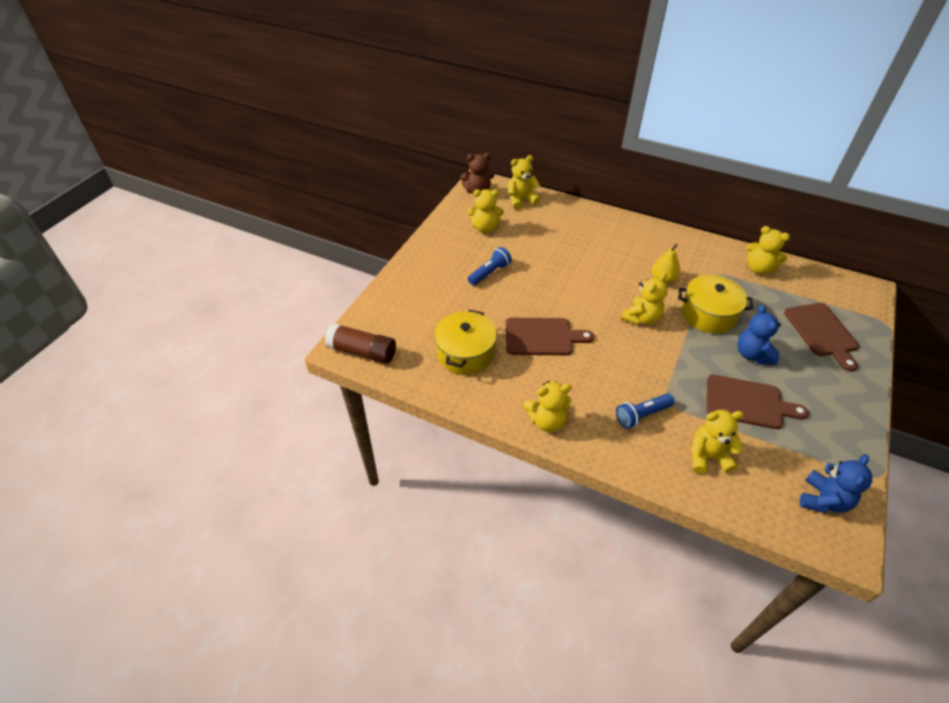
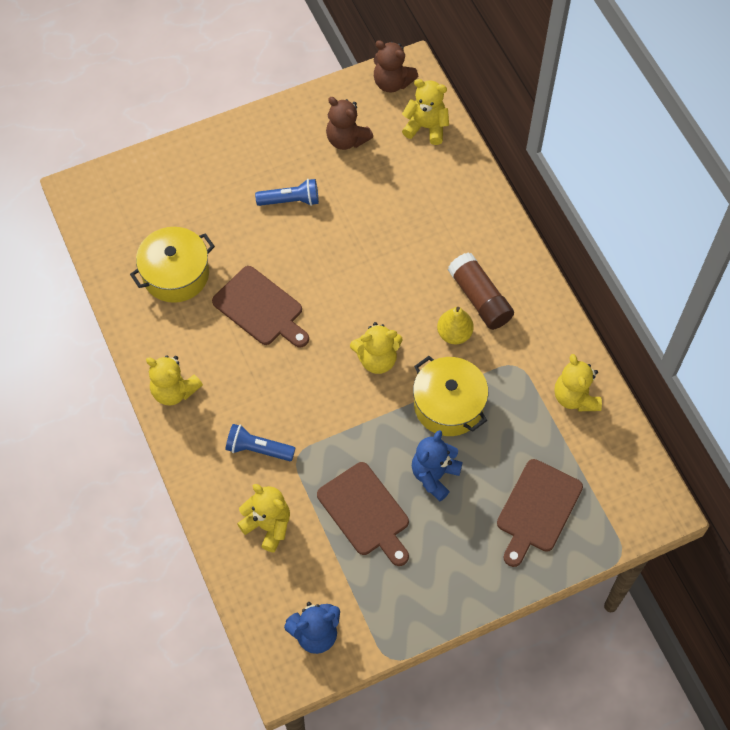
camera: 40 degrees right, 15 degrees up
brown glue stick [325,323,396,364] -> brown glue stick moved to [448,252,514,330]
yellow teddy bear [467,189,504,233] -> brown teddy bear [326,97,373,150]

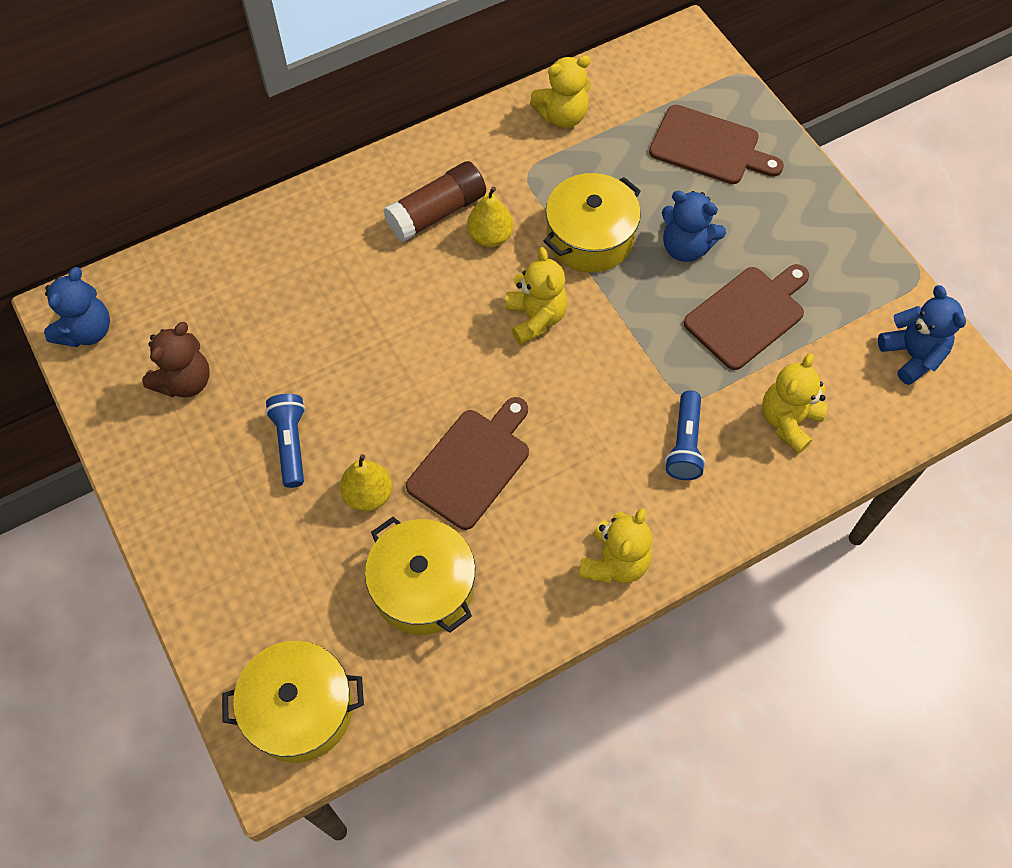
camera: 95 degrees left, 0 degrees up
brown teddy bear [374,40,418,93] -> blue teddy bear [44,267,110,347]
yellow teddy bear [402,79,449,145] -> none
none -> yellow pot [222,641,364,763]
none -> yellow pear [340,454,392,511]

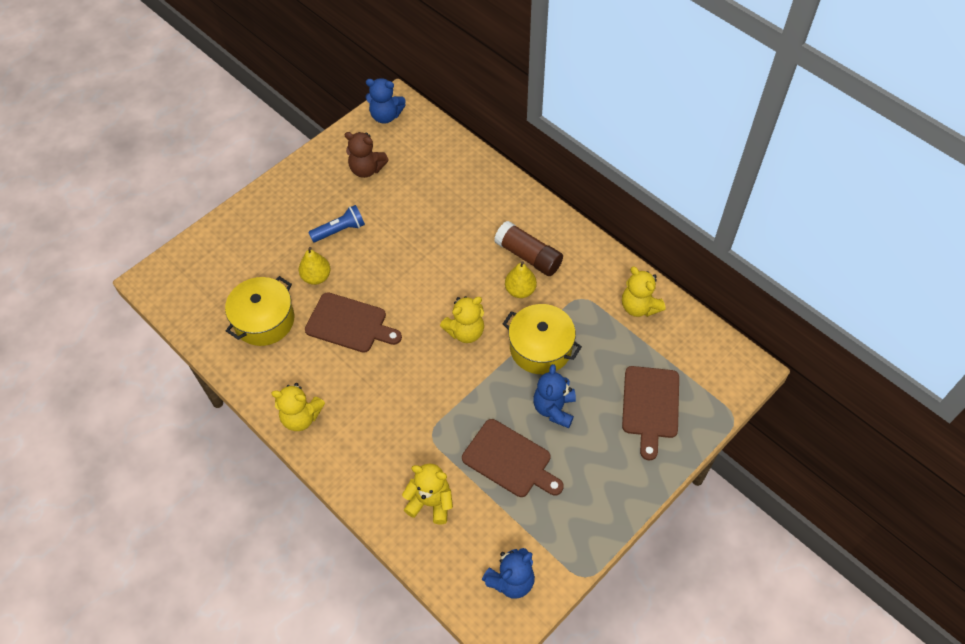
camera: 75 degrees right, 5 degrees down
yellow pot [222,641,364,763] -> none
blue flashlight [665,390,706,480] -> none

